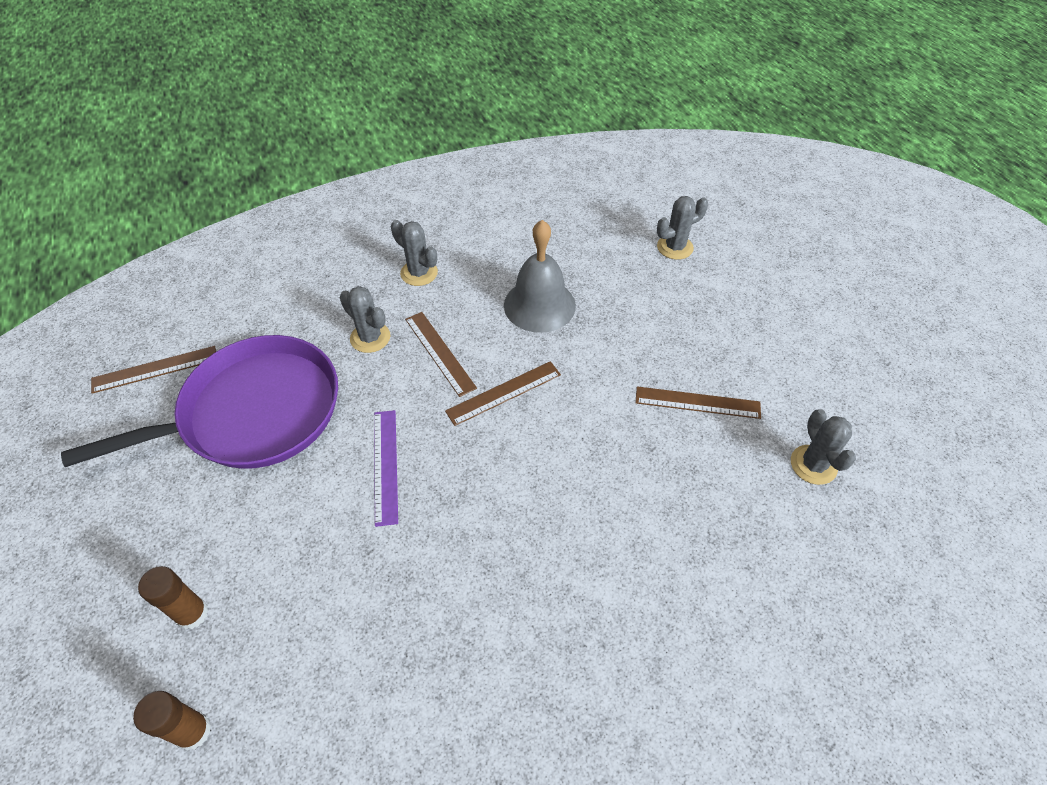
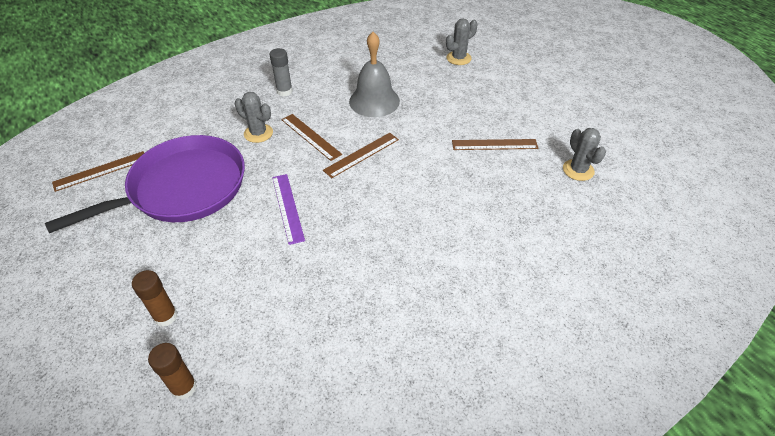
camera: 10 degrees left, 5 degrees down
grey cactus [391,220,438,286] -> grey glue stick [270,48,293,96]

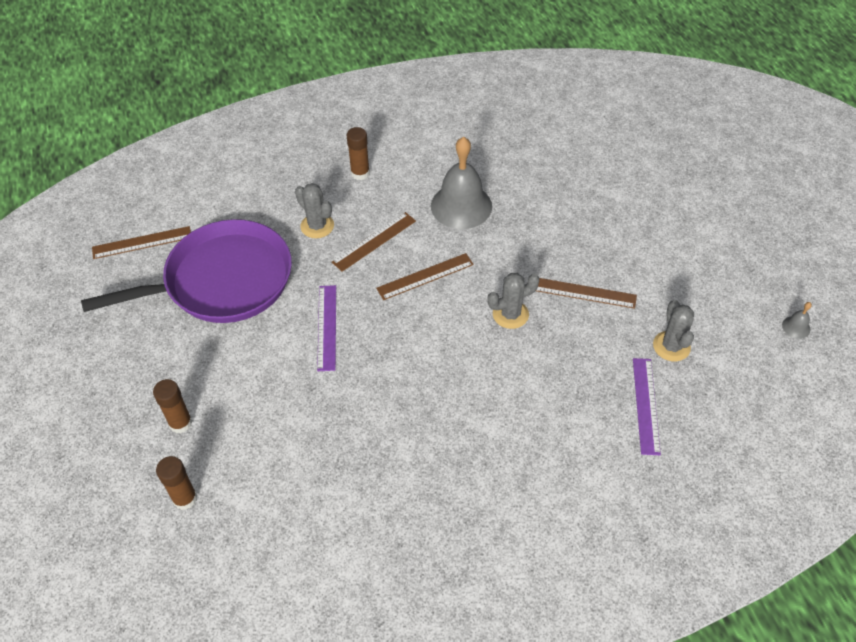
camera: 15 degrees right, 5 degrees up
grey glue stick [270,48,293,96] -> brown glue stick [347,127,370,180]
brown ruler [281,114,342,161] -> brown ruler turned 75 degrees clockwise [332,212,416,272]
grey cactus [446,19,478,65] -> grey cactus moved to [487,273,540,329]
none -> purple ruler [633,358,661,455]
none -> grey bell [782,302,812,339]

